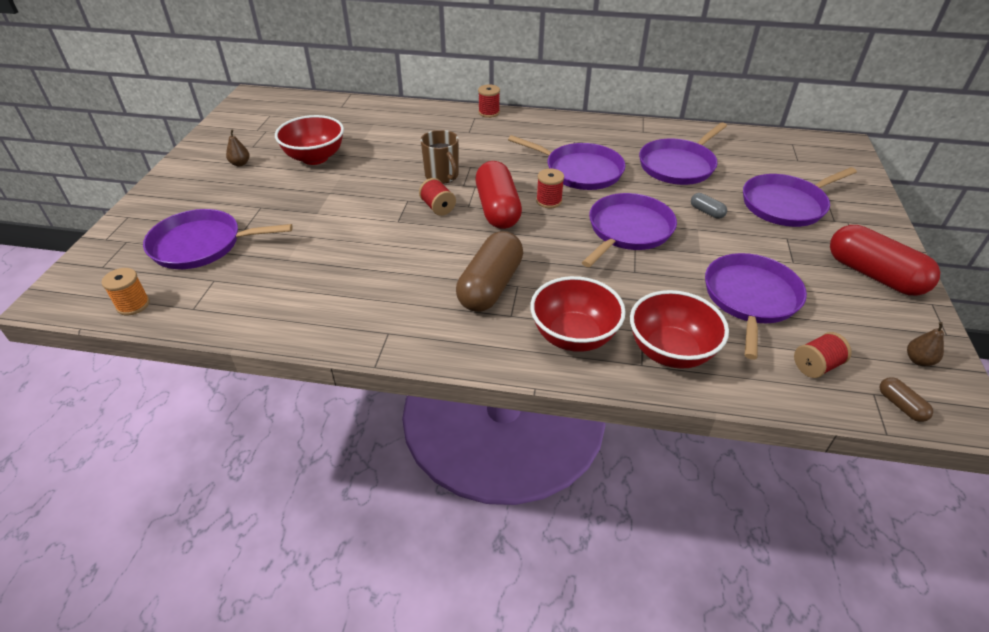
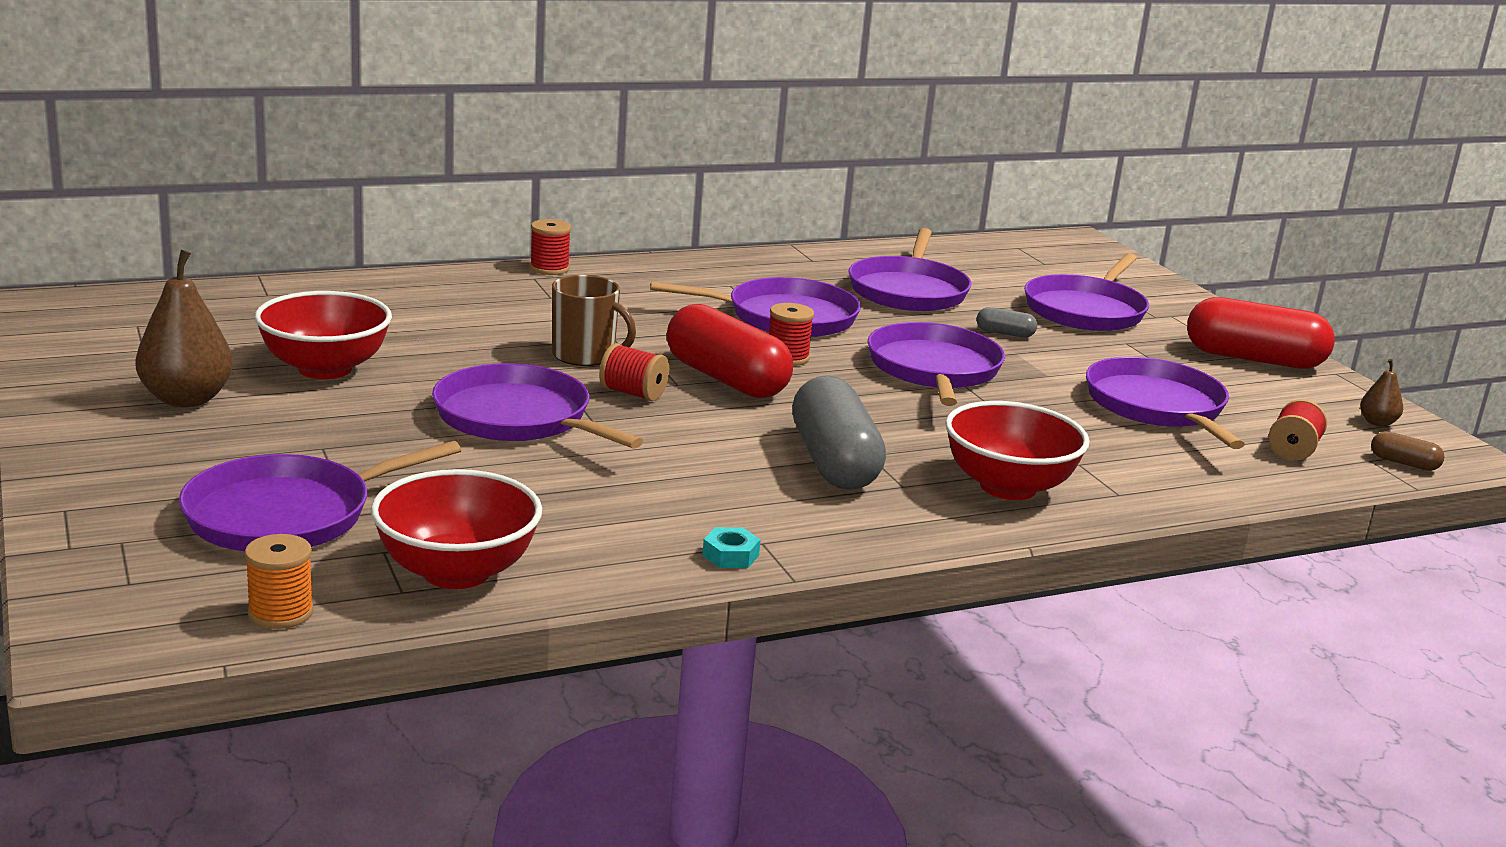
camera: 35 degrees left, 20 degrees down
brown pear [226,129,249,166] -> brown pear [135,250,233,407], size x2.02
brown capsule [456,231,523,312] -> grey capsule [792,375,886,490]
red bowl [630,290,729,369] -> red bowl moved to [371,469,542,589]
none -> purple pan [432,363,643,449]
none -> turquoise nut [702,527,761,568]

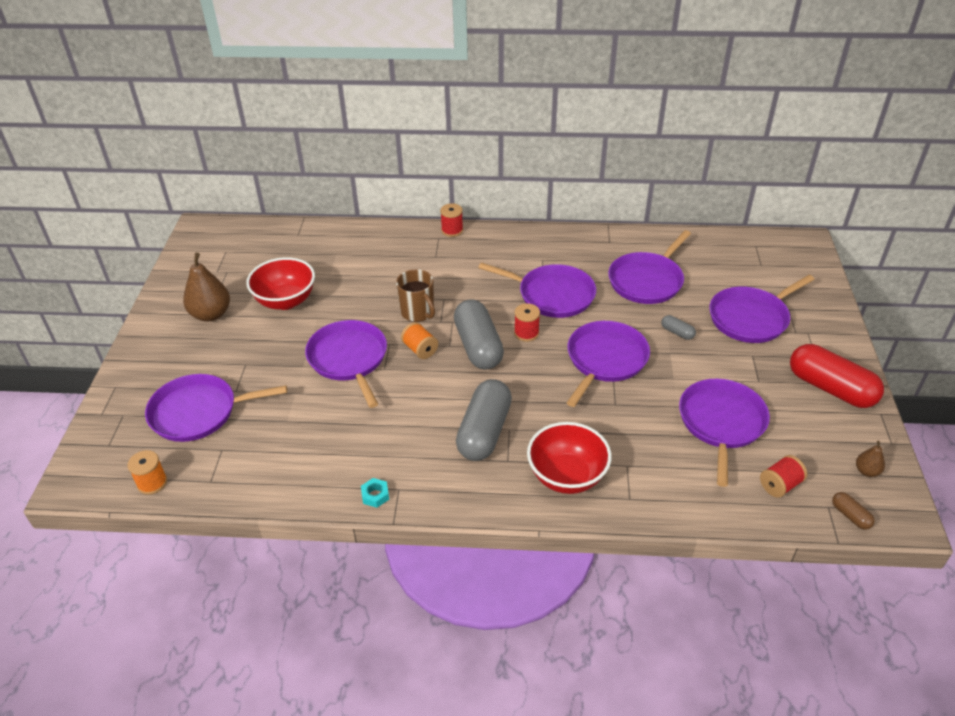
camera: 30 degrees right, 20 degrees up
red bowl [371,469,542,589] -> none
red spool [599,343,669,401] -> orange spool [401,322,438,359]
red capsule [667,304,793,398] -> grey capsule [454,299,504,370]

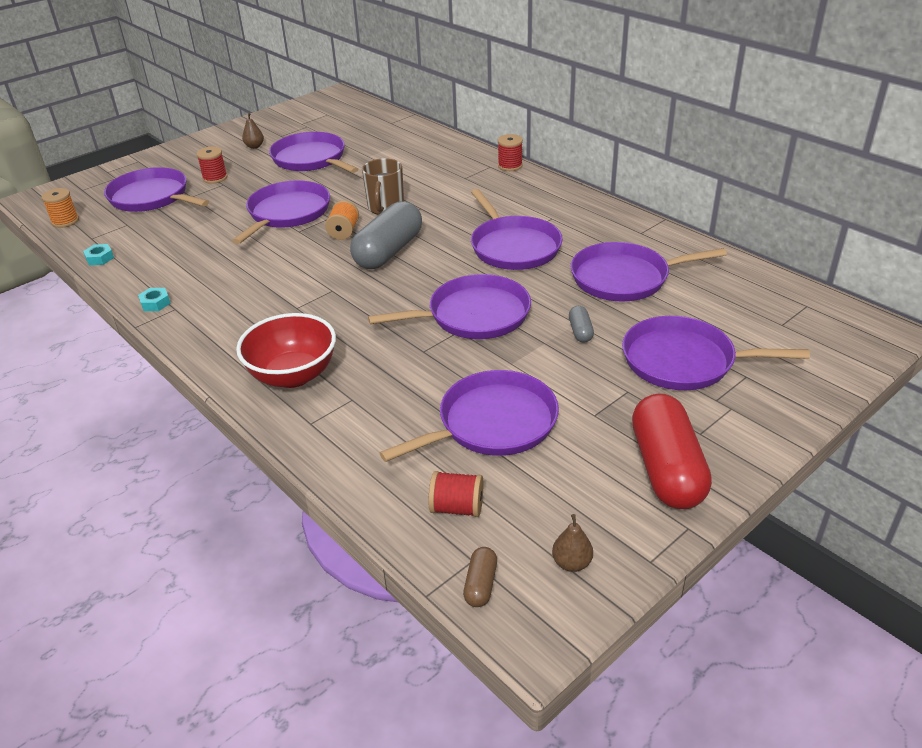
camera: 45 degrees right, 5 degrees down
brown pear [183,253,230,321] -> brown pear [242,112,264,149], size x0.50
red bowl [246,257,315,310] -> purple pan [269,132,358,173]
grey capsule [456,379,512,461] -> none
red spool [514,303,540,342] -> red spool moved to [196,147,228,184]
none -> turquoise nut [83,244,114,265]

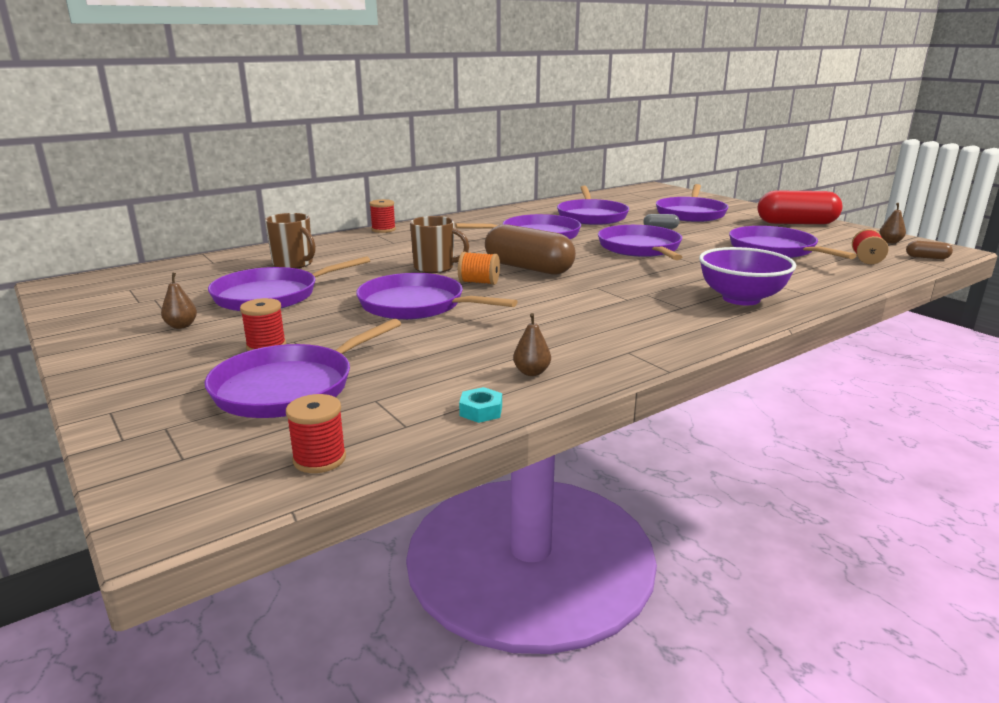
camera: 85 degrees left, 15 degrees down
orange spool [41,188,79,228] -> red spool [286,394,346,473]
turquoise nut [138,288,171,311] -> none
red bowl [236,313,336,388] -> purple bowl [699,247,796,305]
grey capsule [350,201,422,269] -> brown capsule [485,224,576,275]
none -> brown mug [265,213,316,269]
none -> brown pear [513,313,551,376]

